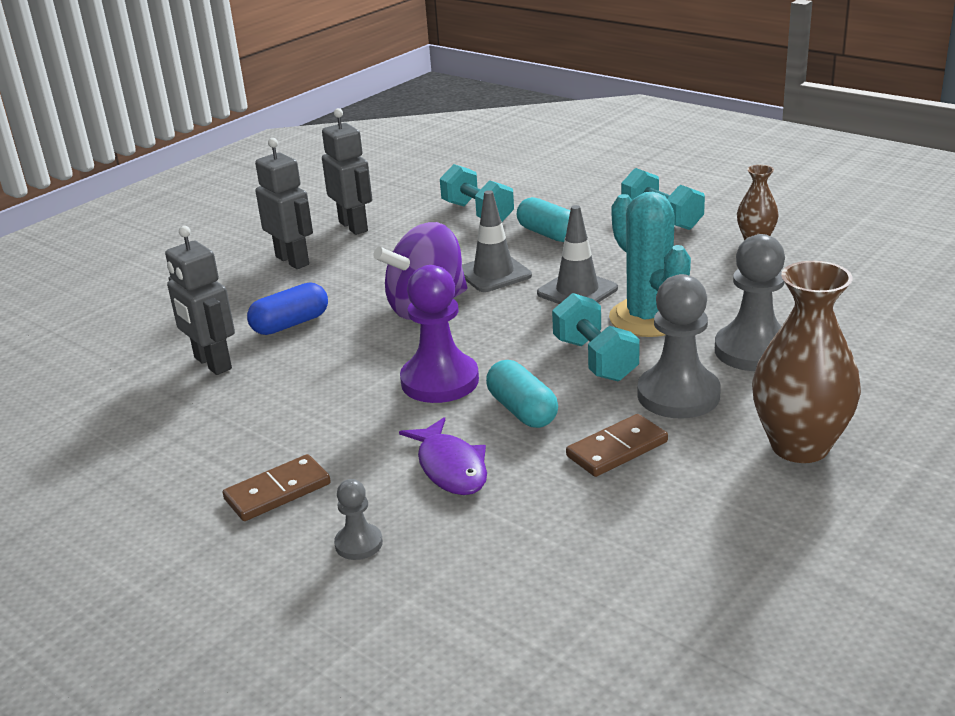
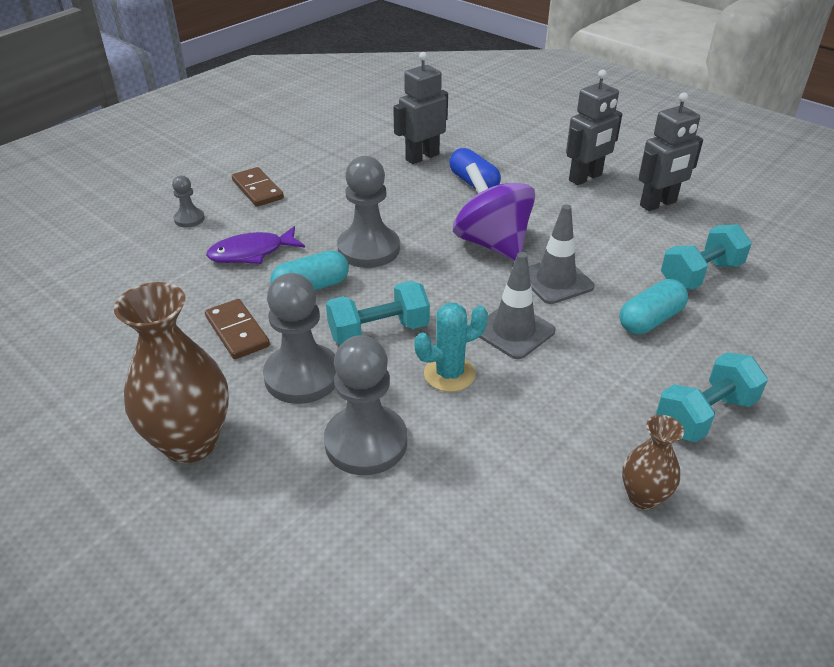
camera: 90 degrees right, 10 degrees up
purple pawn [400,265,479,403] -> grey pawn [337,156,400,268]
turquoise cactus [609,192,691,337] -> turquoise cactus [414,303,488,392], size x0.63

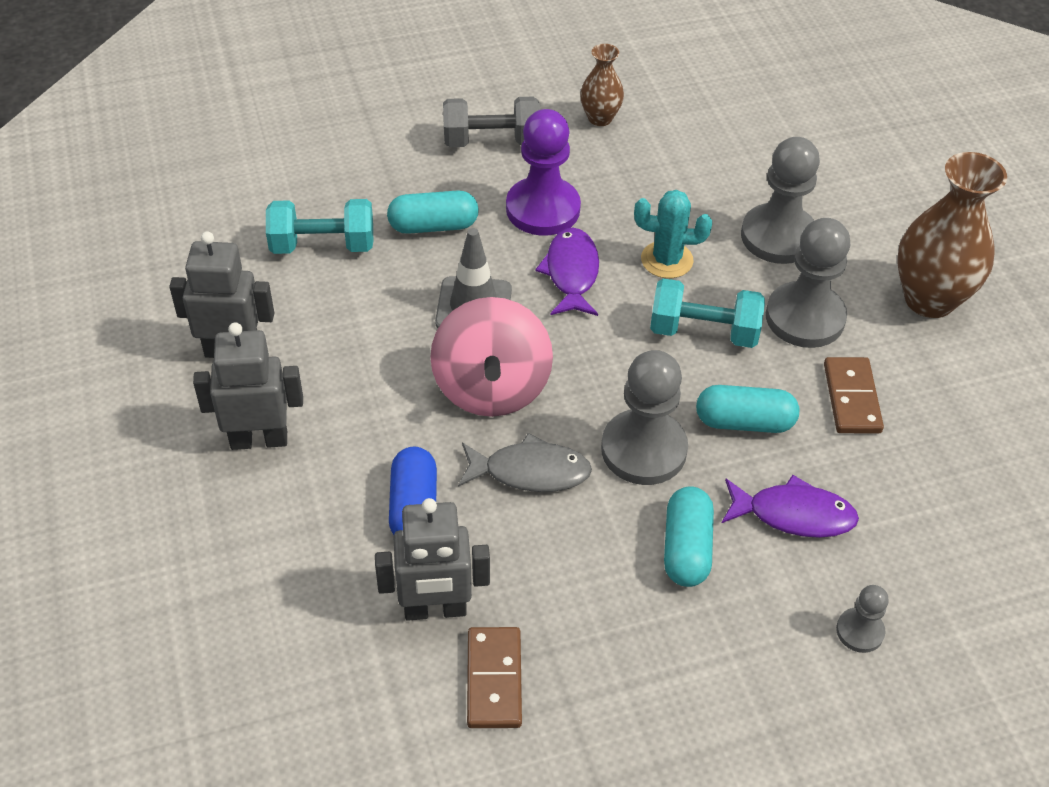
camera: 150 degrees left, 10 degrees up
brown domino [232,167,284,207] -> brown domino moved to [467,627,522,728]
purple spinning top [453,163,535,261] -> pink spinning top [430,297,553,417]
grey traffic cone [479,252,556,359] -> purple fish [535,227,599,316]
turquoise dumbbell [656,353,768,442] -> grey dumbbell [443,97,540,147]
none -> grey fish [458,433,592,492]
none -> purple pawn [506,109,581,236]
none -> turquoise capsule [664,486,714,587]

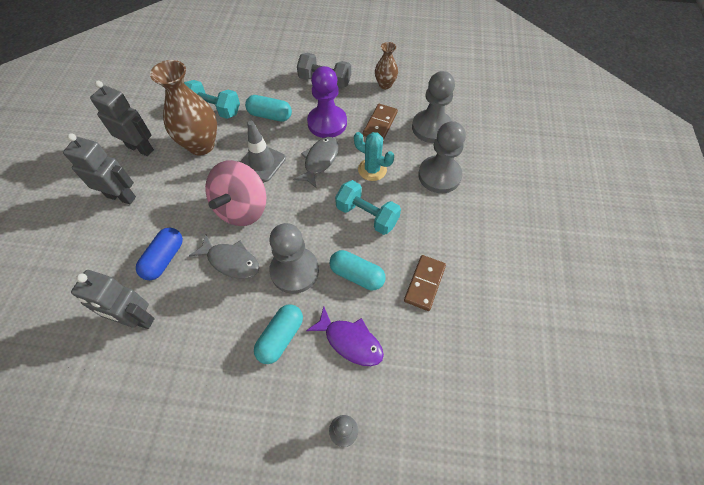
camera: 25 degrees right, 10 degrees up
brown domino [467,627,522,728] -> brown domino moved to [363,104,398,140]
purple fish [535,227,599,316] -> grey fish [293,137,339,188]
grey pawn [766,218,850,348] -> grey pawn moved to [412,71,455,143]
brown vase [897,152,1007,318] -> brown vase moved to [150,60,217,155]

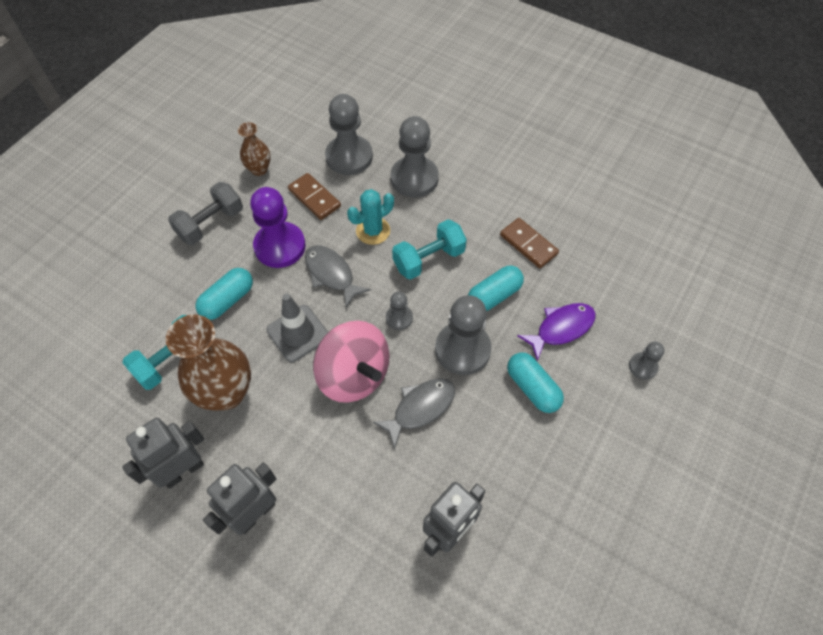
camera: 65 degrees left, 0 degrees up
blue capsule [136,228,183,280] -> none
none -> grey pawn [386,292,413,330]

